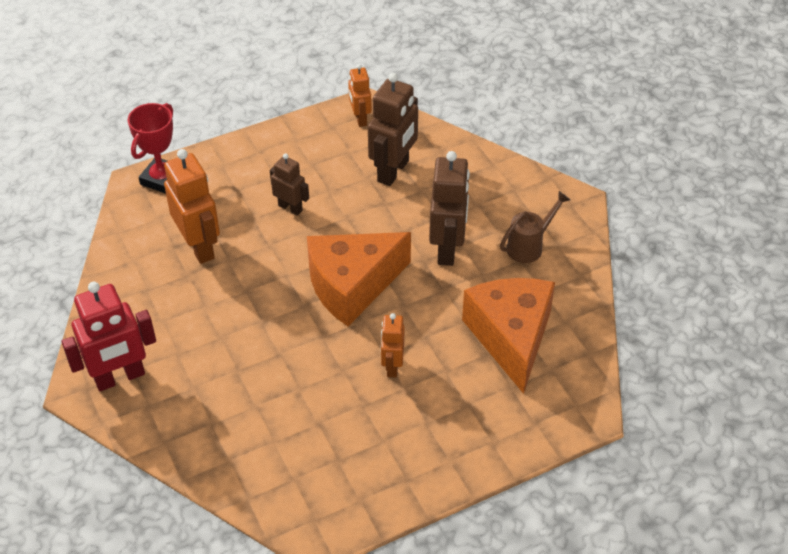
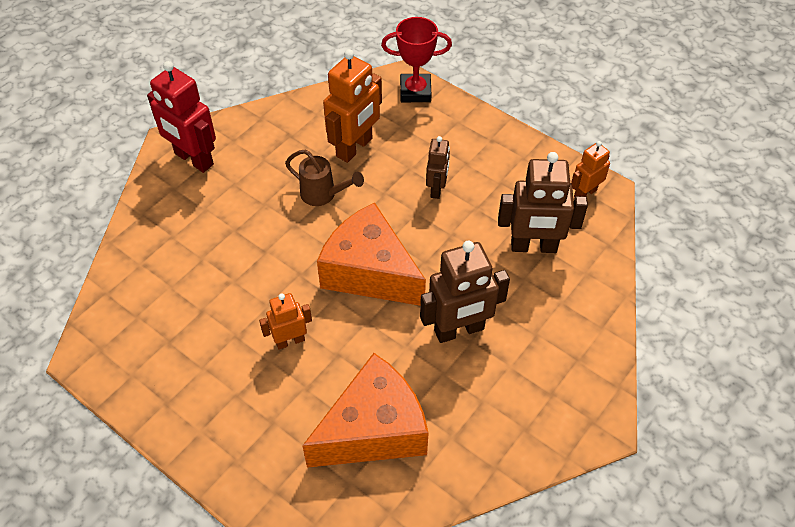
camera: 65 degrees right, 5 degrees up
brown watering can [500,191,570,263] -> brown watering can moved to [285,149,364,206]

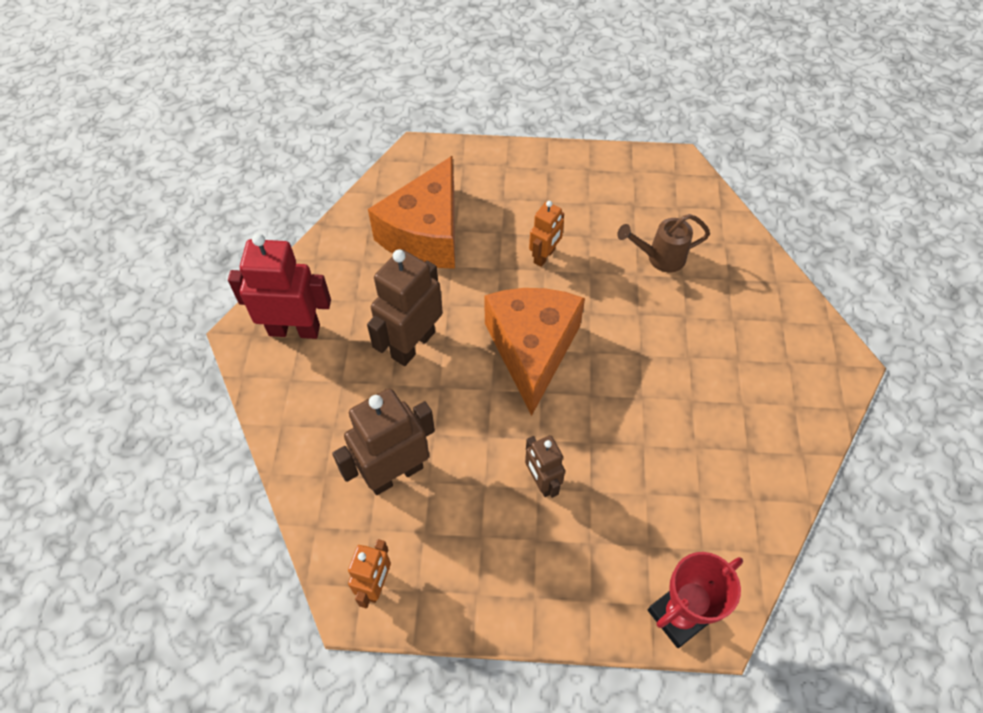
camera: 145 degrees right, 5 degrees up
red robot [147,61,216,173] -> red robot moved to [228,233,331,339]
brown watering can [285,149,364,206] -> brown watering can moved to [617,214,710,273]
orange cheese [317,203,426,306] -> orange cheese turned 90 degrees counterclockwise [484,288,585,416]
orange robot [323,49,382,163] -> none

